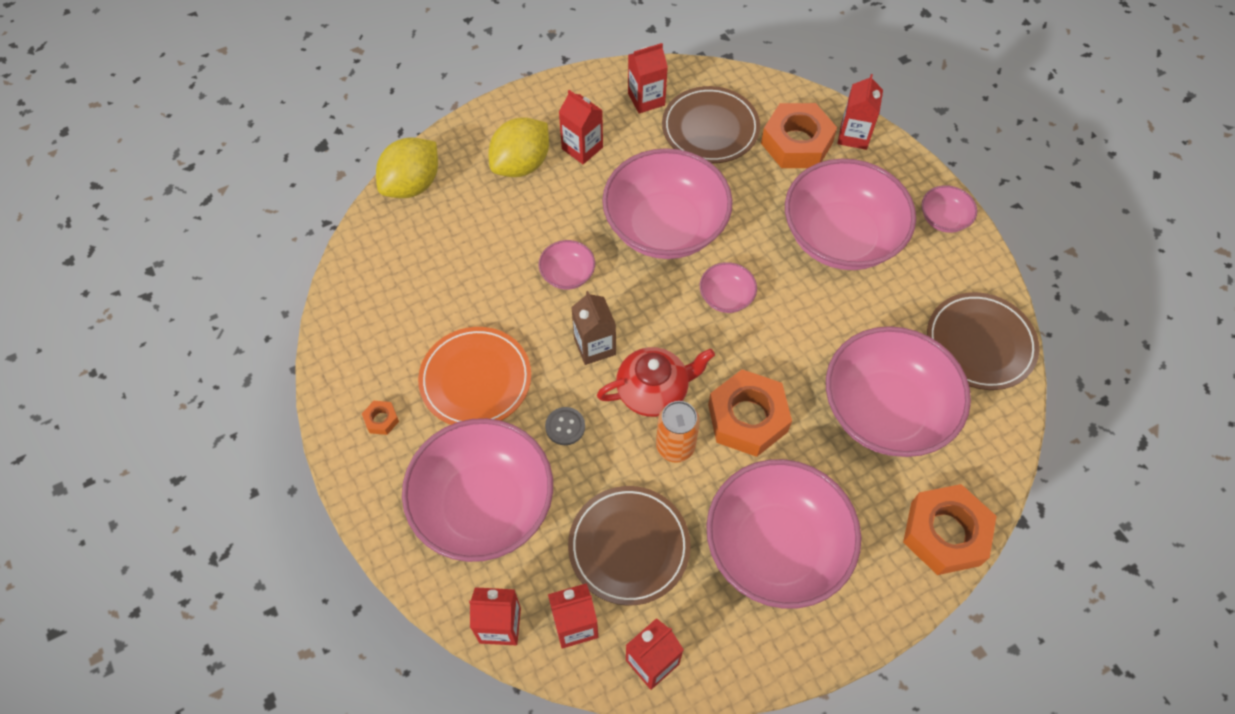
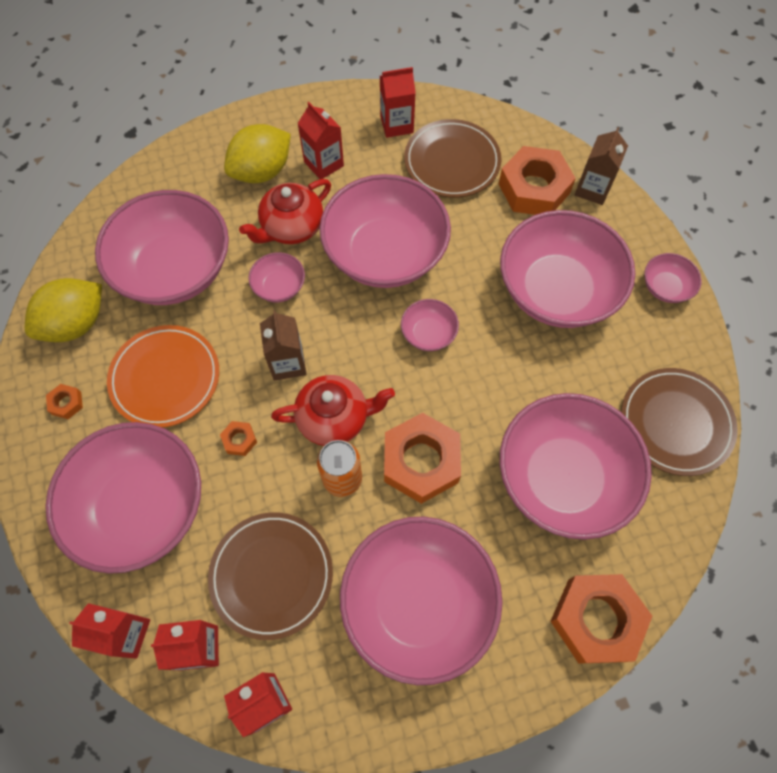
camera: 10 degrees right, 5 degrees up
yellow lemon [376,137,438,198] -> yellow lemon moved to [25,278,102,342]
grey button [545,407,585,445] -> orange nut [220,421,257,456]
red carton [838,74,883,150] -> brown carton [575,127,628,205]
none -> pink bowl [95,190,229,305]
none -> red teapot [239,179,331,244]

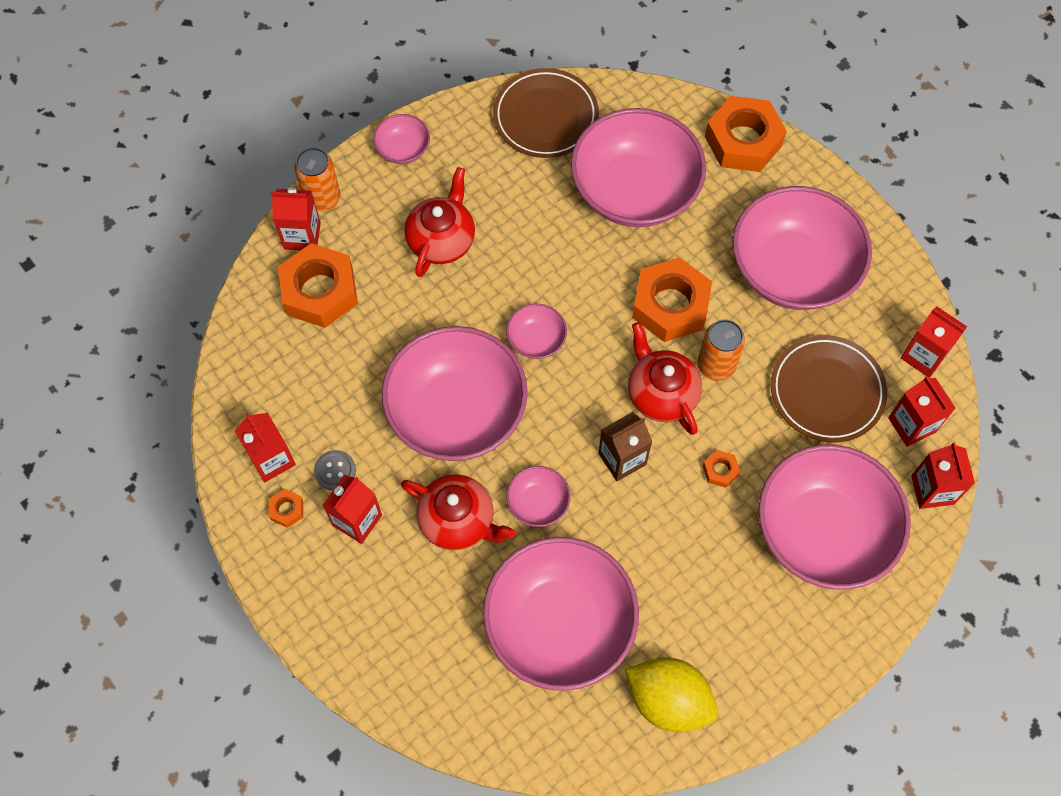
camera: 110 degrees left, 0 degrees up
orange nut [46,384,83,419] -> orange nut moved to [269,489,303,528]
orange plate [107,325,219,428] -> none
yellow lemon [224,124,291,183] -> none
brown plate [404,119,501,198] -> none
pink bowl [500,210,636,328] -> red teapot [405,167,475,277]
brown carton [575,127,628,205] -> red carton [271,188,321,250]
none -> orange can [294,147,340,211]
none -> grey button [314,450,356,490]

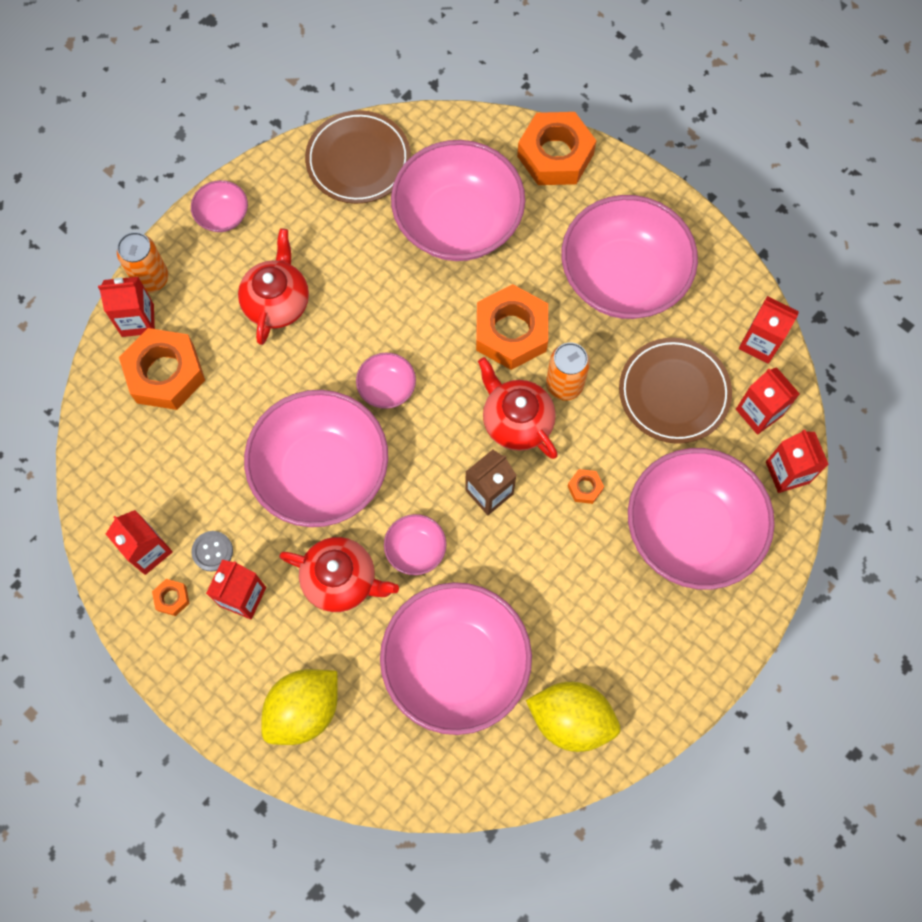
camera: 10 degrees left, 5 degrees up
none -> yellow lemon [261,669,338,745]

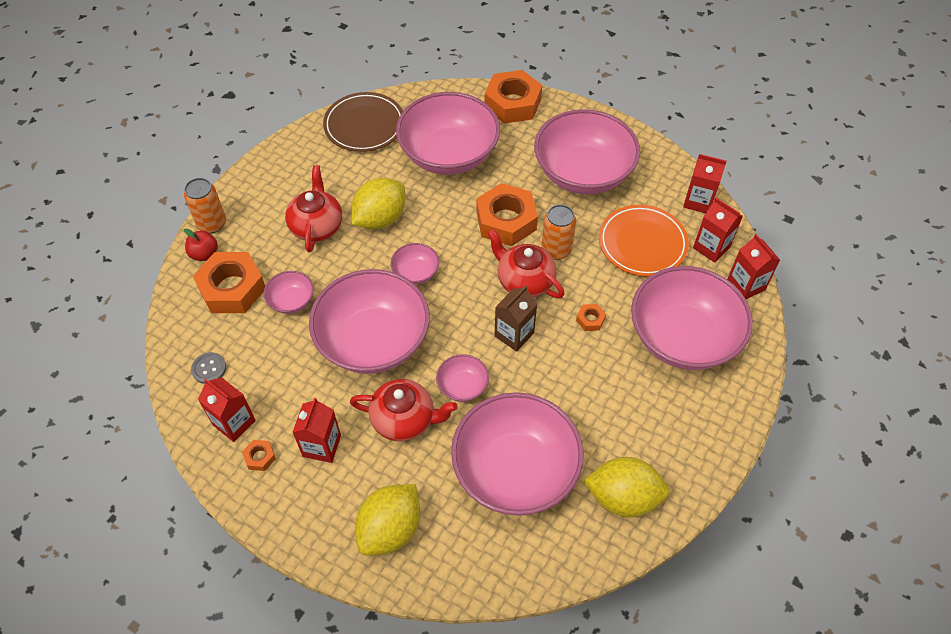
camera: 10 degrees left, 15 degrees down
red carton [98,277,155,337] -> red apple [184,229,218,261]
pink bowl [191,180,248,232] -> pink bowl moved to [264,271,314,314]
grey button [191,531,233,572] -> grey button moved to [191,352,226,384]
brown plate [619,338,732,444] -> orange plate [599,204,689,277]
none -> yellow lemon [351,178,405,229]

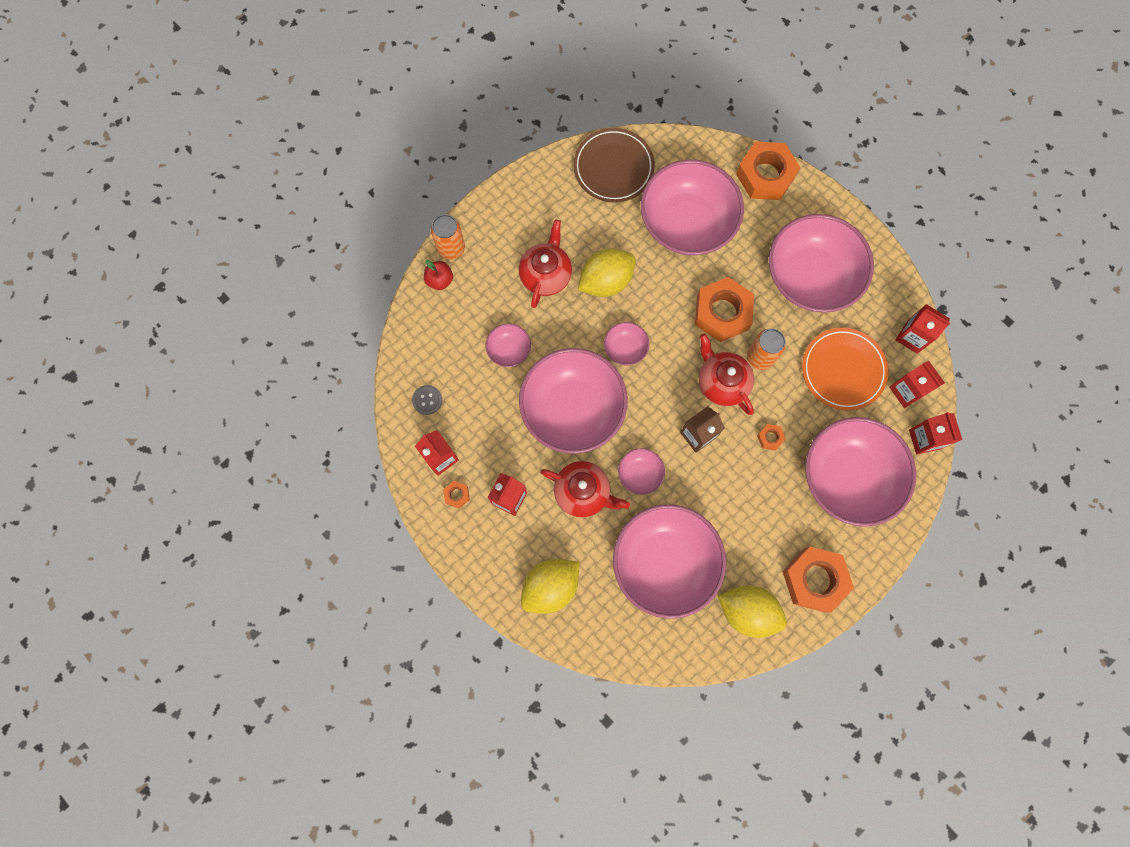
camera: 15 degrees right, 20 degrees up
orange nut [193,252,265,313] -> orange nut moved to [783,547,854,613]

